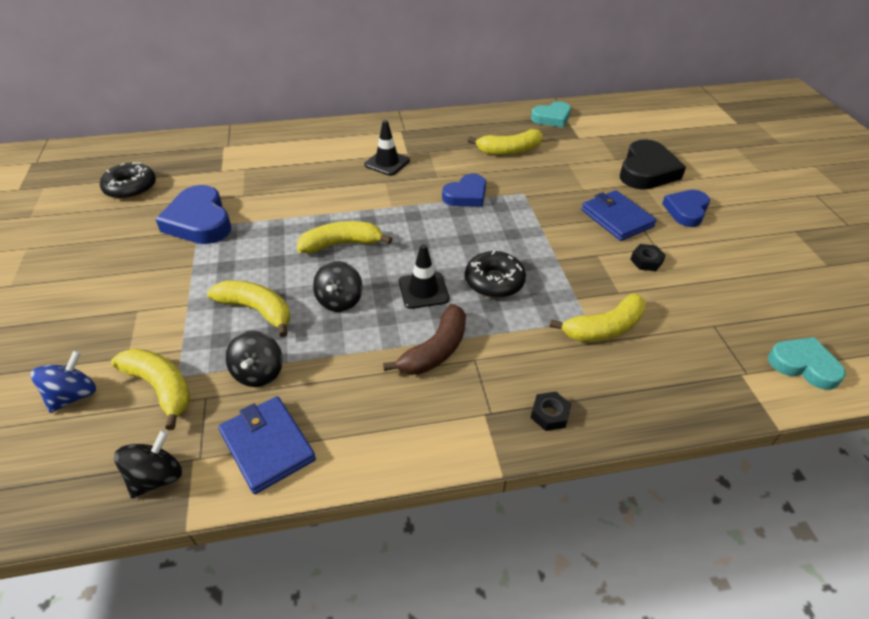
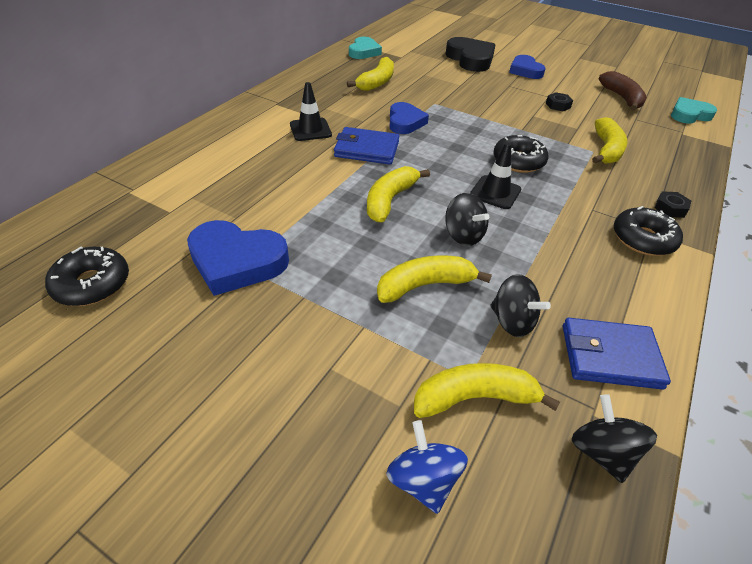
camera: 50 degrees left, 0 degrees up
brown banana [383,304,466,374] -> brown banana moved to [599,71,647,111]
blue wallet [581,190,657,241] -> blue wallet moved to [334,127,399,165]
none -> black donut [614,206,683,256]

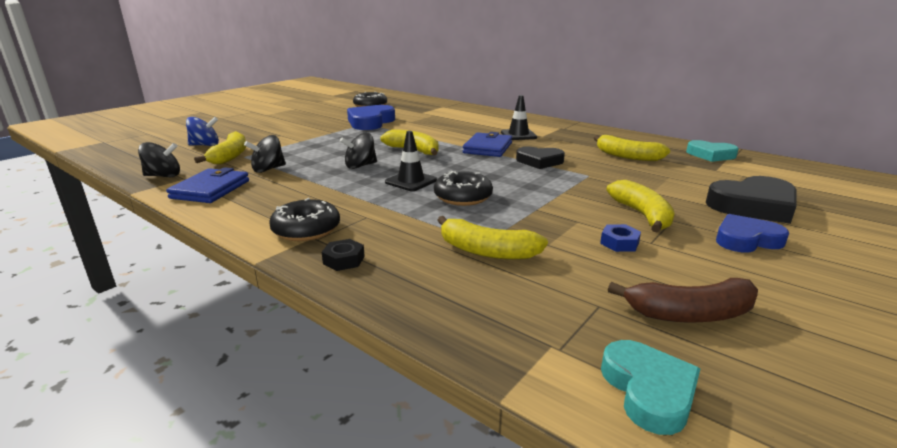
camera: 100 degrees right, 20 degrees down
yellow banana [377,255,492,303] -> yellow banana moved to [606,180,675,233]
blue heart [389,102,429,134] -> black heart [516,147,565,169]
black nut [546,92,573,111] -> blue nut [600,224,641,252]

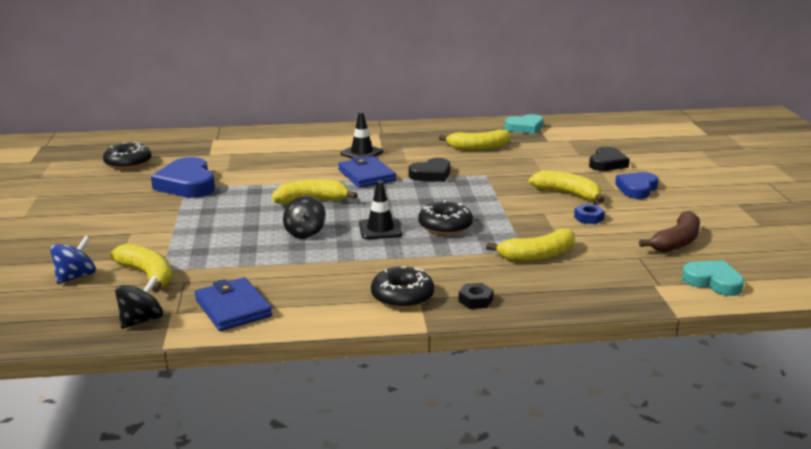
camera: 45 degrees left, 0 degrees up
black spinning top [244,135,286,173] -> none
black heart [706,176,797,224] -> black heart [589,147,630,171], size x0.67

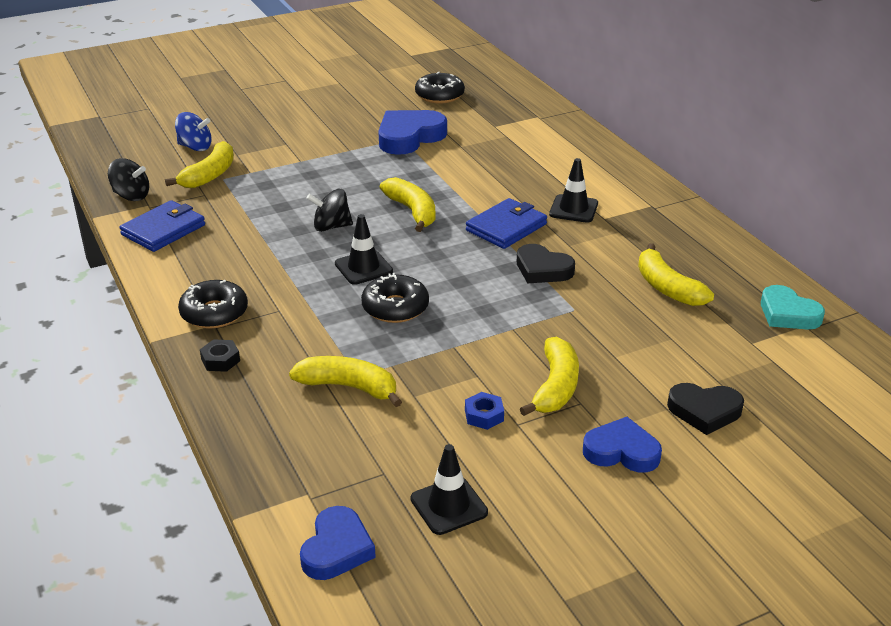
camera: 70 degrees right, 10 degrees up
yellow banana [486,229,575,261] -> yellow banana turned 150 degrees clockwise [289,356,402,407]
brown banana [639,211,700,252] -> black traffic cone [411,444,488,535]
turquoise heart [682,260,745,296] -> blue heart [300,506,376,580]

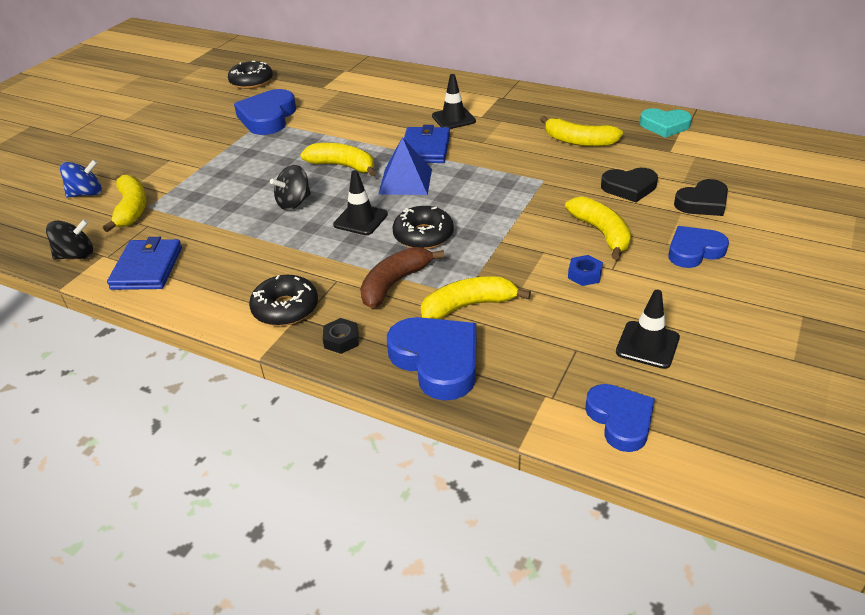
camera: 35 degrees left, 5 degrees up
black heart [517,244,575,283] -> black heart moved to [601,168,658,202]
none -> brown banana [360,247,445,308]
none -> blue pyramid [379,137,432,195]
none -> blue heart [387,317,476,401]

